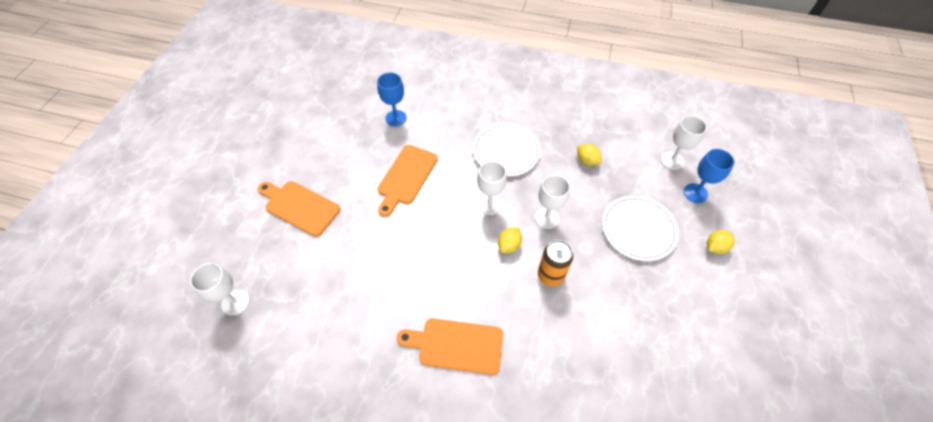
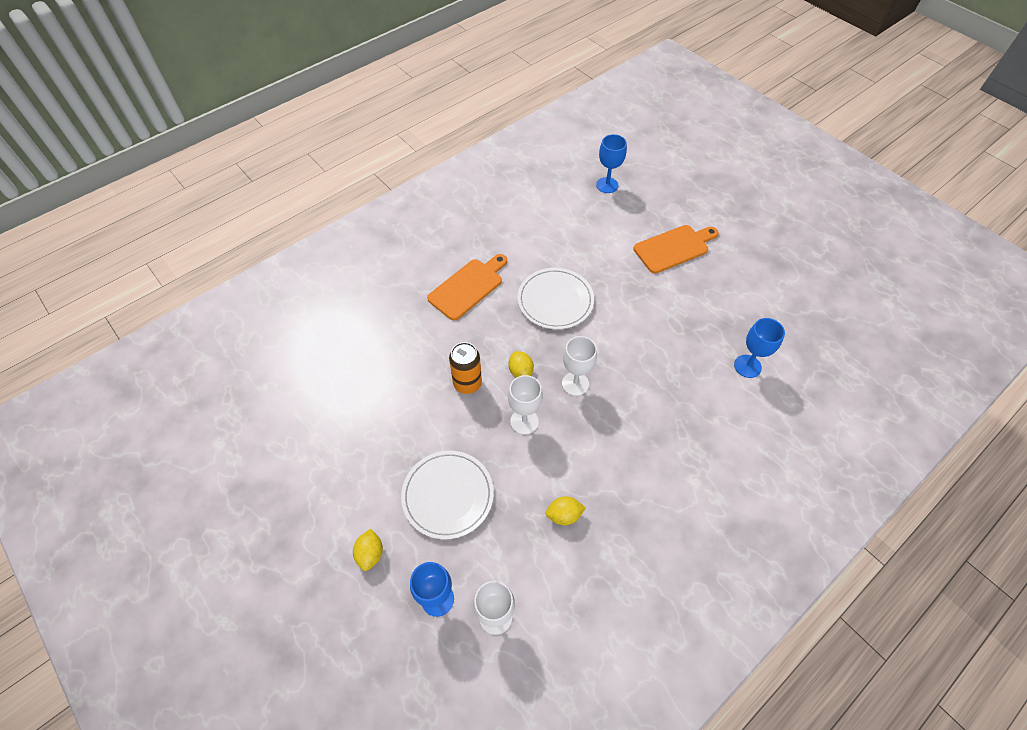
camera: 125 degrees right, 0 degrees up
white goblet [190,263,249,316] -> blue goblet [596,134,627,193]
orange cutting board [377,145,438,217] -> none
white plate [473,123,541,177] -> white plate moved to [517,268,594,329]

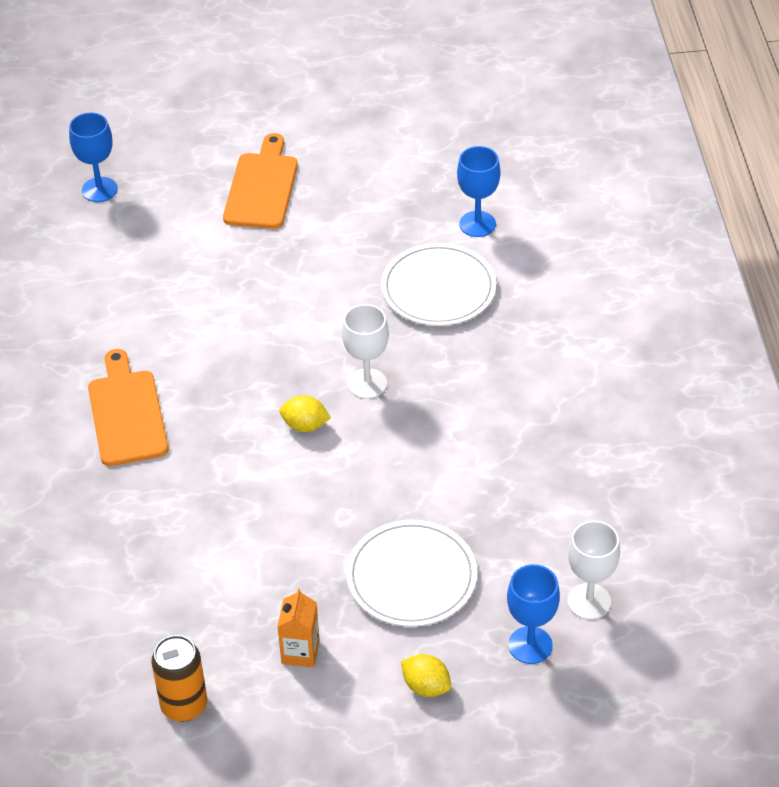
camera: 55 degrees left, 10 degrees down
orange can [449,342,482,394] -> orange can moved to [151,635,207,722]
white goblet [508,375,543,435] -> none
white plate [517,268,594,329] -> white plate moved to [381,243,496,326]
yellow lemon [546,496,586,525] -> none
none -> orange carton [277,588,320,667]

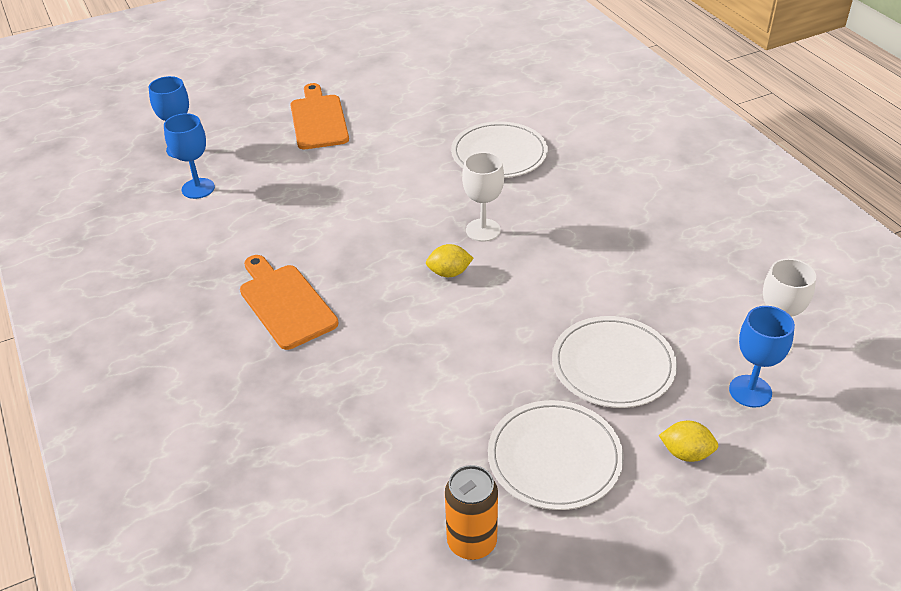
camera: 20 degrees left, 5 degrees down
orange carton [277,588,320,667] -> white plate [488,400,623,510]
blue goblet [457,146,500,237] -> blue goblet moved to [164,113,215,199]

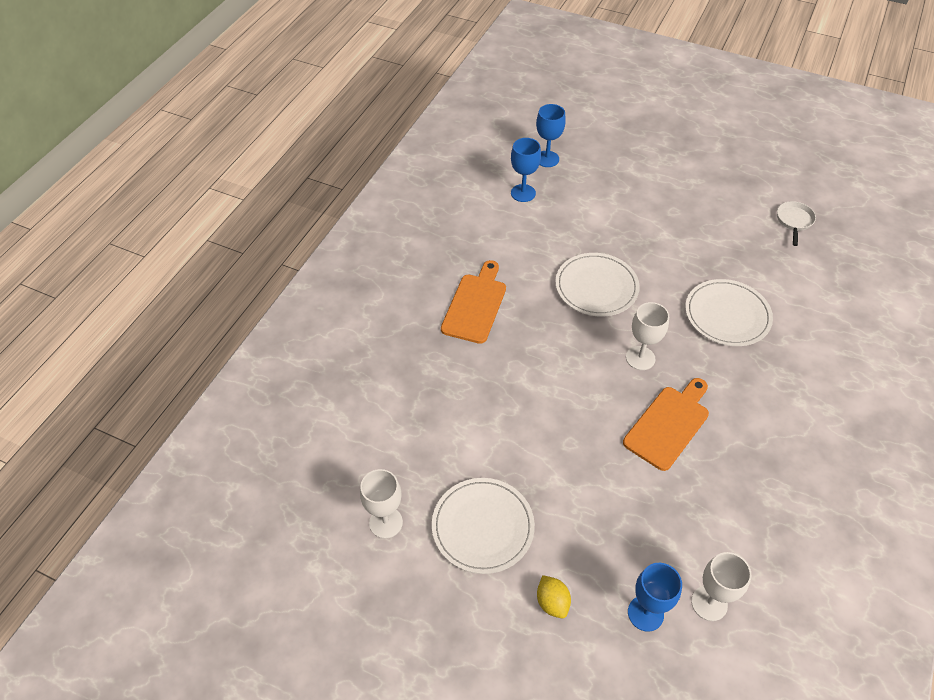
camera: 50 degrees right, 10 degrees up
orange cutting board [290,83,349,149] -> orange cutting board moved to [623,378,709,471]
yellow lemon [426,244,473,277] -> none
orange can [445,465,498,560] -> white goblet [360,469,403,539]
white plate [552,316,677,408] -> white plate moved to [555,253,640,316]
none -> white pan [777,201,816,246]

